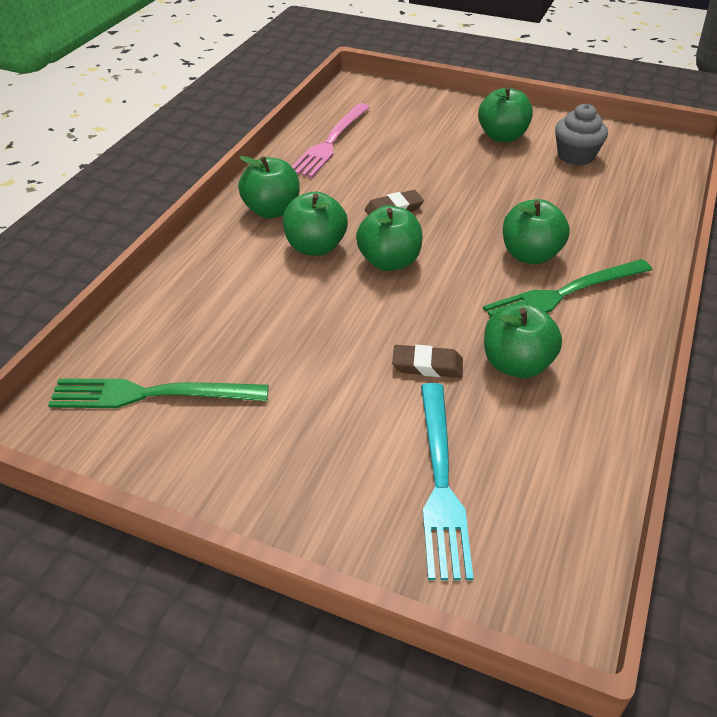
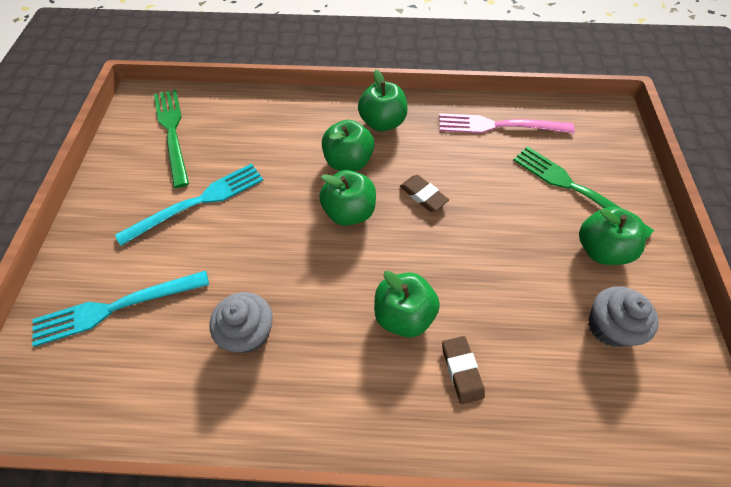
camera: 70 degrees right, 15 degrees up
brown eraser [392,345,463,378] -> brown eraser moved to [442,336,485,404]
green fork [483,259,652,317] -> green fork moved to [514,146,654,240]
green apple [484,303,562,378] -> grey cupcake [209,292,273,353]
none -> turquoise fork [115,164,263,246]

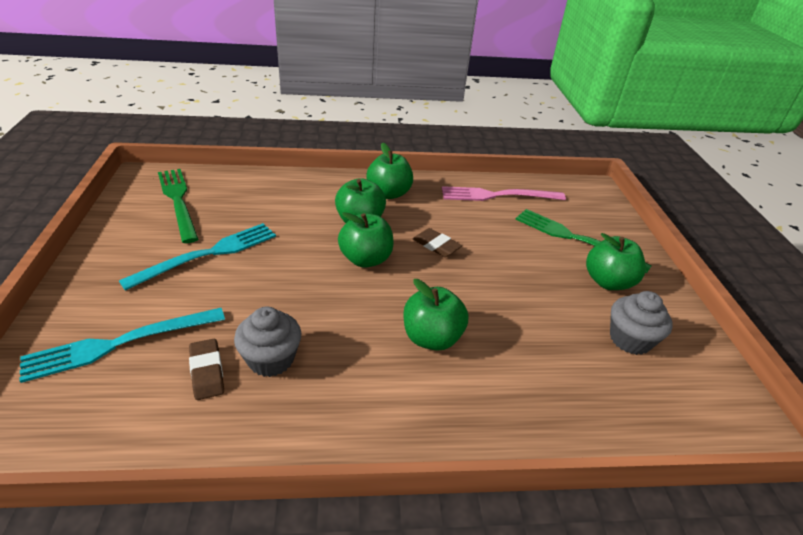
camera: 10 degrees left, 20 degrees down
brown eraser [442,336,485,404] -> brown eraser moved to [189,339,224,400]

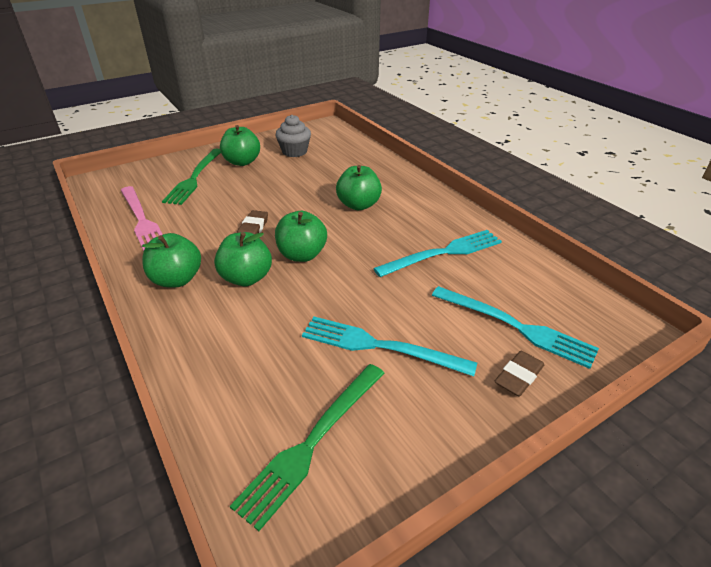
camera: 115 degrees left, 0 degrees up
brown eraser [189,339,224,400] -> brown eraser moved to [495,351,545,396]
grey cupcake [234,306,301,377] -> turquoise fork [373,230,502,277]

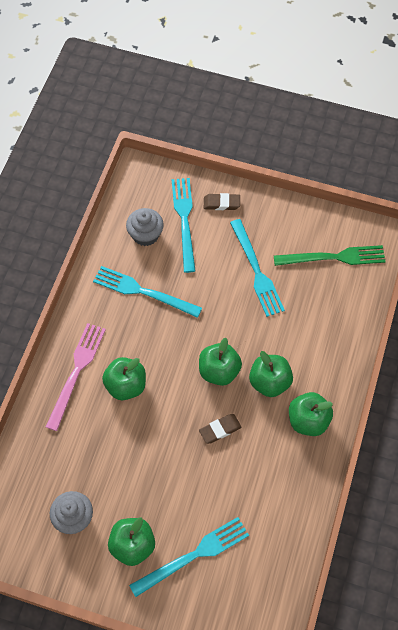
camera: 130 degrees left, 25 degrees up
pink fork [121,186,163,251] -> pink fork moved to [46,323,106,431]
green fork [162,149,221,205] -> turquoise fork [129,517,249,597]
none -> grey cupcake [126,208,164,246]

